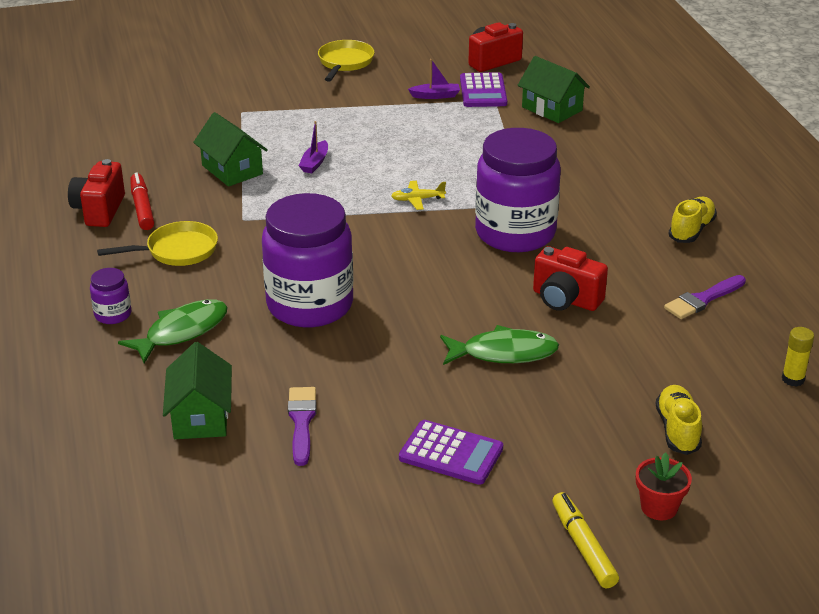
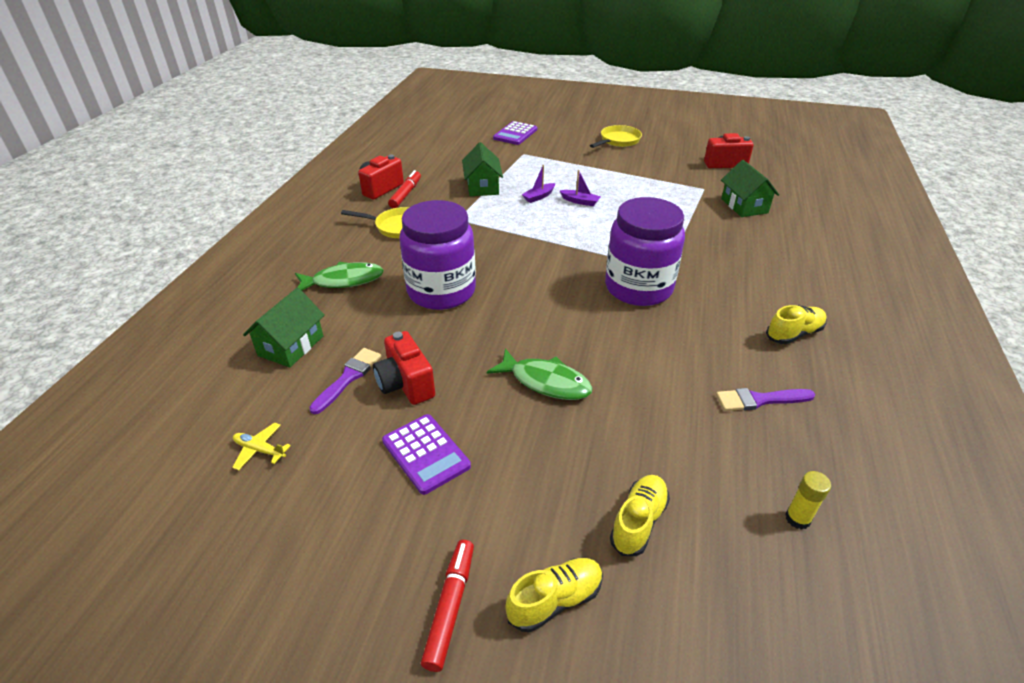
camera: 30 degrees right, 5 degrees up
purple jar [90,268,131,324] -> none
yellow plane [391,181,446,210] -> yellow plane moved to [232,422,291,470]
purple boat [408,59,460,99] -> purple boat moved to [560,170,601,206]
purple calculator [460,72,507,107] -> purple calculator moved to [493,121,537,145]
red camera [533,246,608,311] -> red camera moved to [373,331,435,405]
yellow marker [552,492,619,588] -> red marker [421,540,474,672]
red flower pot [636,453,692,520] -> yellow shoe [506,558,603,632]

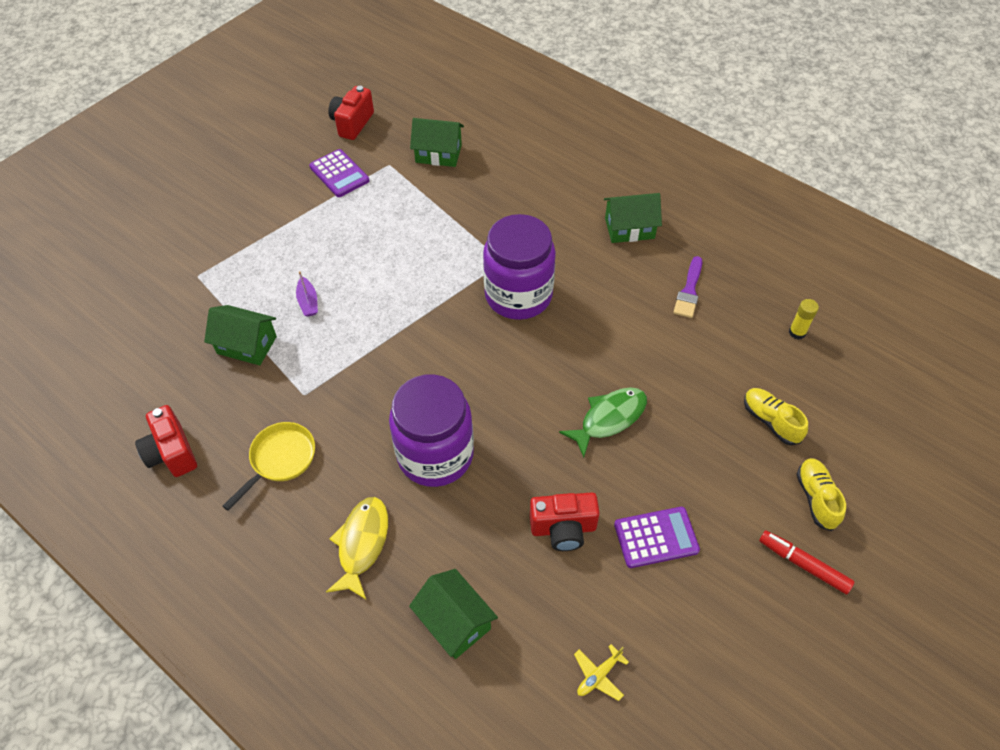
camera: 65 degrees left, 15 degrees up
green fish [295,262,384,290] -> yellow fish [326,497,388,599]
purple brush [309,348,381,414] -> none
red marker [388,170,421,208] -> none
purple calculator [493,121,537,145] -> purple calculator moved to [309,149,369,197]
purple boat [560,170,601,206] -> none
yellow pan [590,125,642,148] -> none
yellow shoe [766,305,827,344] -> green house [604,193,662,243]

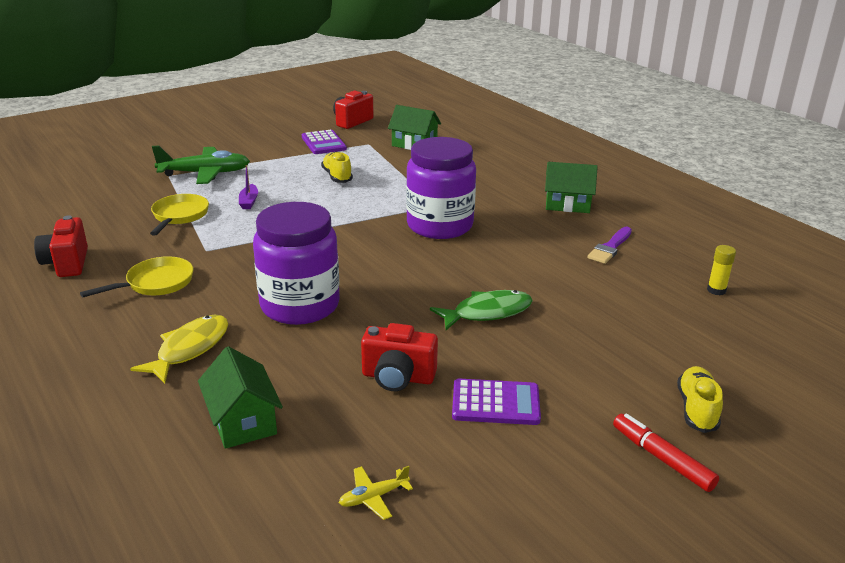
camera: 15 degrees right, 25 degrees down
green house [204,305,277,365] -> yellow pan [150,194,209,236]
yellow shoe [744,388,808,445] -> yellow shoe moved to [321,152,353,183]
none -> green plane [152,146,250,184]

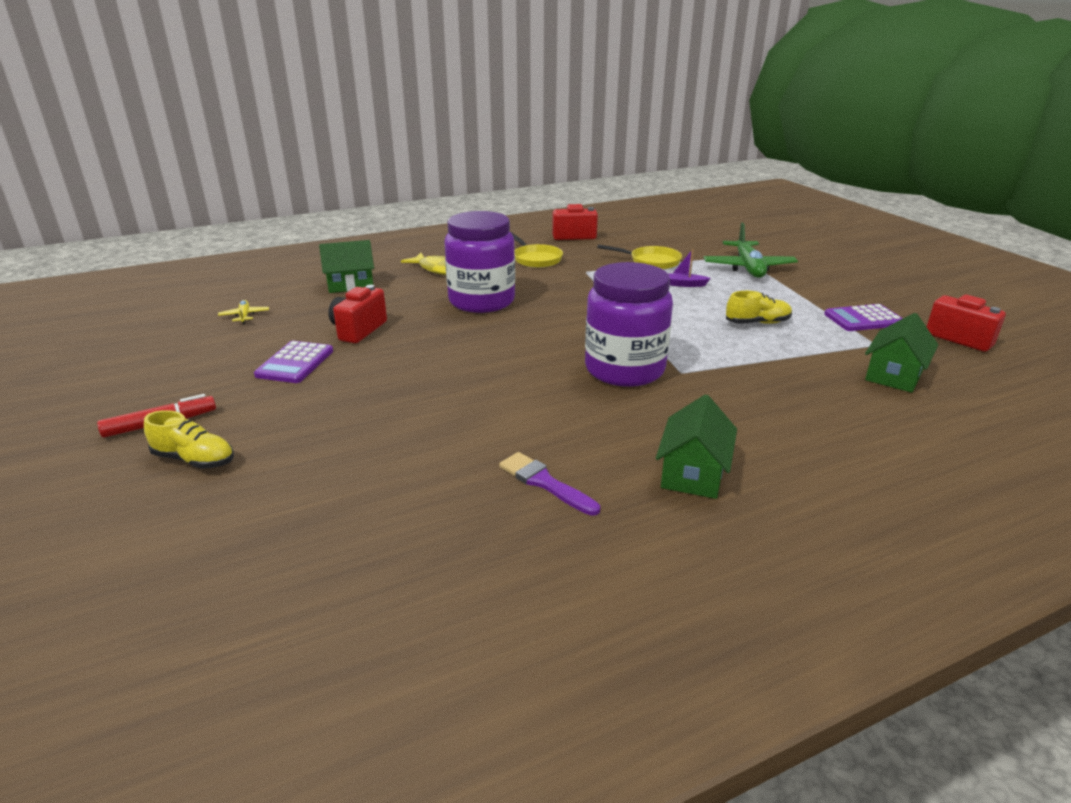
camera: 100 degrees right, 0 degrees up
green fish [430,290,533,330] -> none
yellow glue stick [707,245,736,295] -> none

